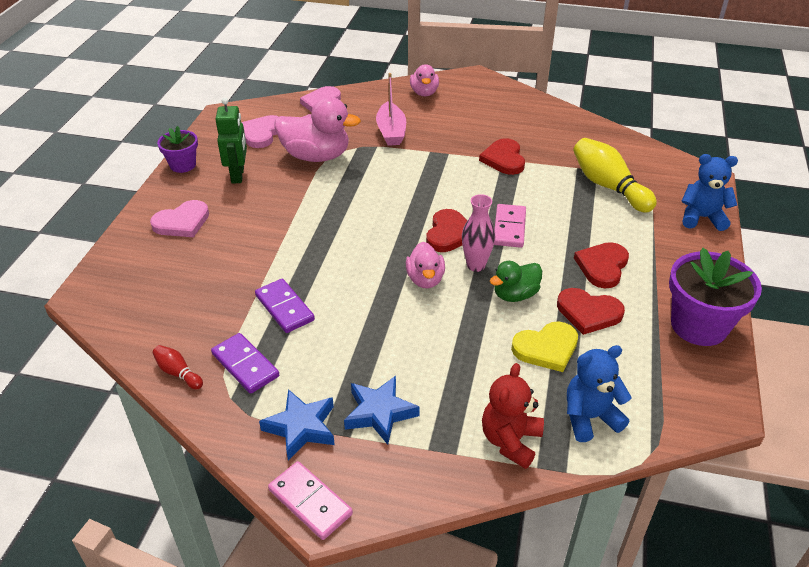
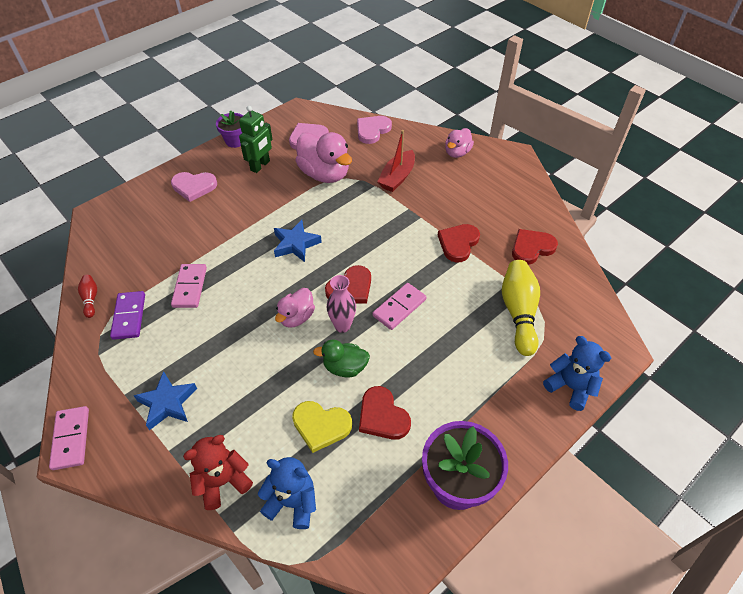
camera: 35 degrees right, 10 degrees up
purple domino [255,279,315,333] -> pink domino [171,264,207,308]
blue star [259,389,335,461] -> blue star moved to [274,220,322,262]
pink boat [376,73,406,146] -> red boat [377,130,415,192]
red heart [574,242,629,288] -> red heart moved to [512,229,558,265]

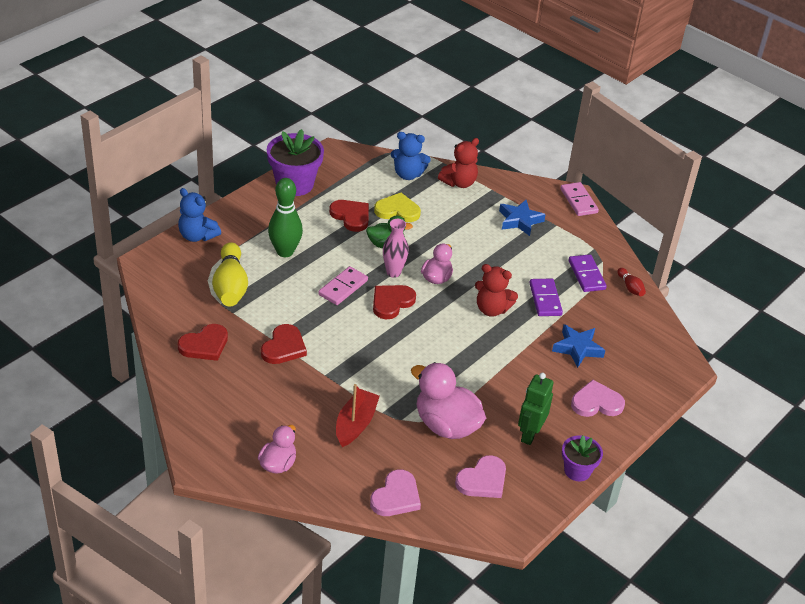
camera: 170 degrees right, 10 degrees down
pink domino [171,264,207,308] -> purple domino [530,279,563,316]
blue star [274,220,322,262] -> blue star moved to [552,324,605,368]
none -> green bowling pin [268,178,303,257]
none -> red teddy bear [475,264,518,317]

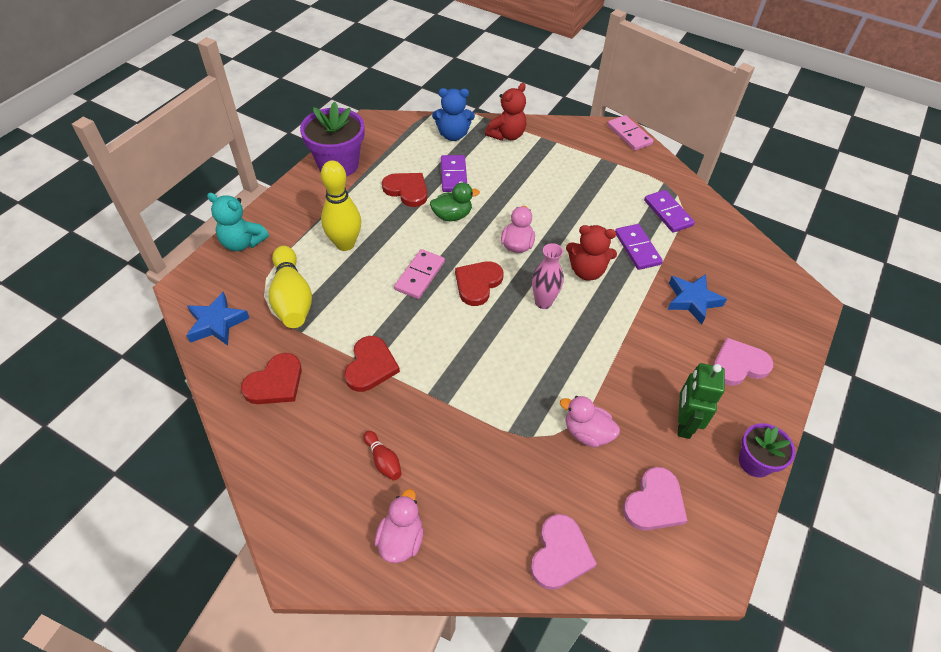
camera: 10 degrees left, 10 degrees up
blue teddy bear [178,188,221,242] -> turquoise teddy bear [207,193,269,251]
green bowling pin [268,178,303,257] -> yellow bowling pin [321,160,361,251]
red boat [336,384,380,447] -> none
yellow heart [374,193,421,222] -> purple domino [441,155,467,192]
pink vase [383,219,409,278] -> pink vase moved to [532,243,564,309]
pink duck [411,362,486,439] -> pink duck [560,396,620,448], size x0.58
blue star [499,200,546,236] -> blue star moved to [186,291,249,346]
red bowling pin [617,268,646,296] -> red bowling pin moved to [363,431,402,480]

